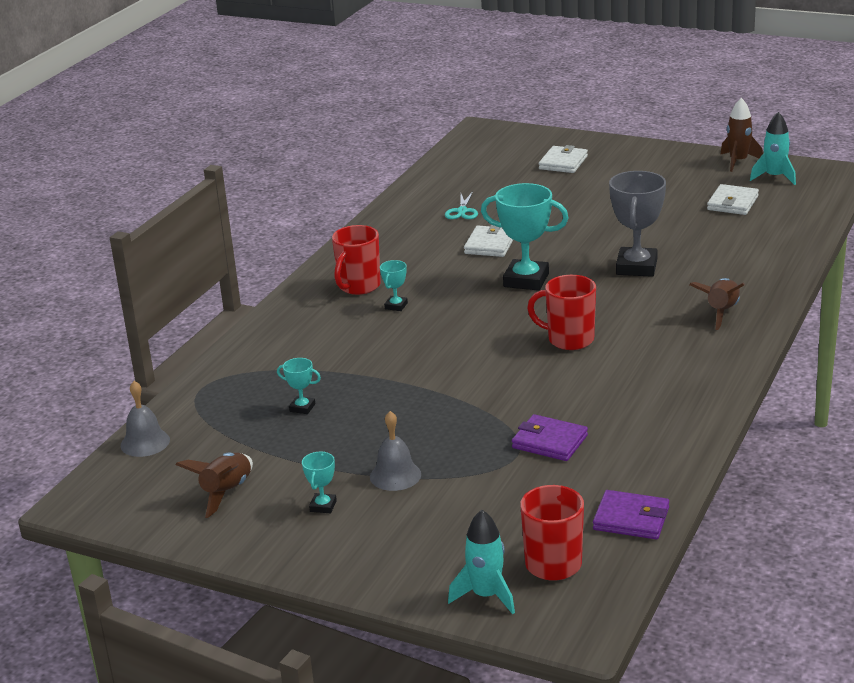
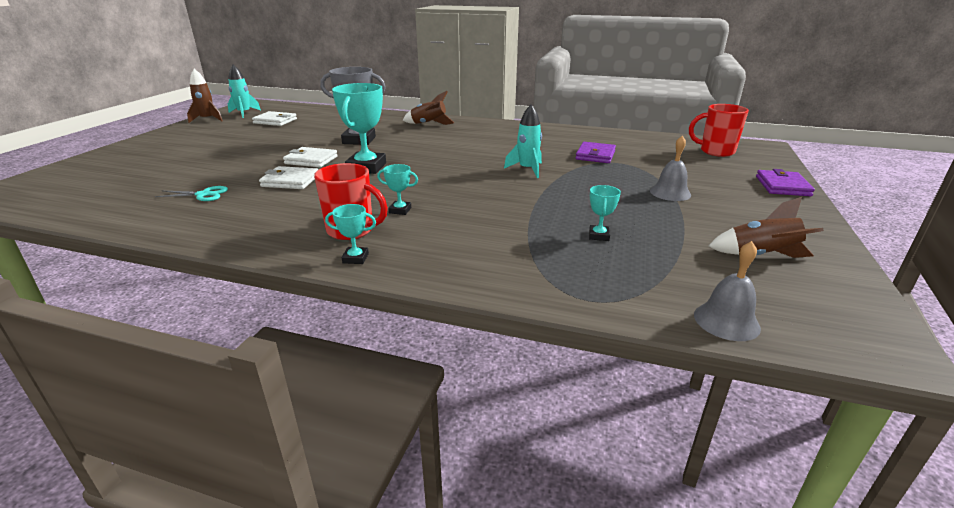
camera: 100 degrees left, 0 degrees up
turquoise trophy [302,452,337,513] -> turquoise trophy moved to [325,204,376,264]
turquoise rocket [448,510,515,614] -> turquoise rocket moved to [504,105,542,178]
red mug [527,275,596,350] -> none
white wallet [539,145,588,173] -> white wallet moved to [283,147,338,168]
purple wallet [593,490,669,539] -> purple wallet moved to [756,169,815,196]

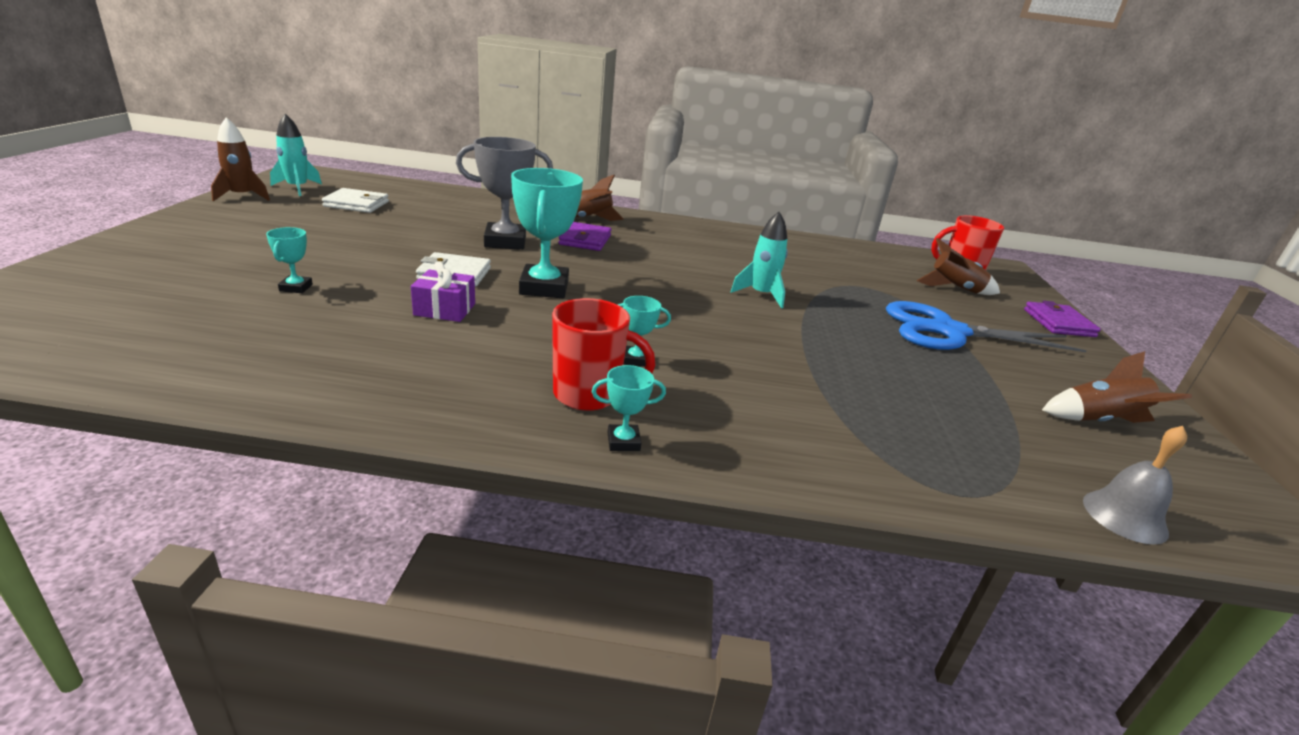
camera: 15 degrees left, 0 degrees up
turquoise scissors [155,186,228,201] -> none
white wallet [259,166,319,189] -> purple gift [411,261,475,322]
purple wallet [575,142,616,163] -> purple wallet moved to [559,222,611,251]
turquoise trophy [589,185,621,241] -> turquoise trophy moved to [266,227,313,293]
grey bell [650,136,691,201] -> blue scissors [886,301,1087,352]
none -> brown rocket [916,238,1000,295]

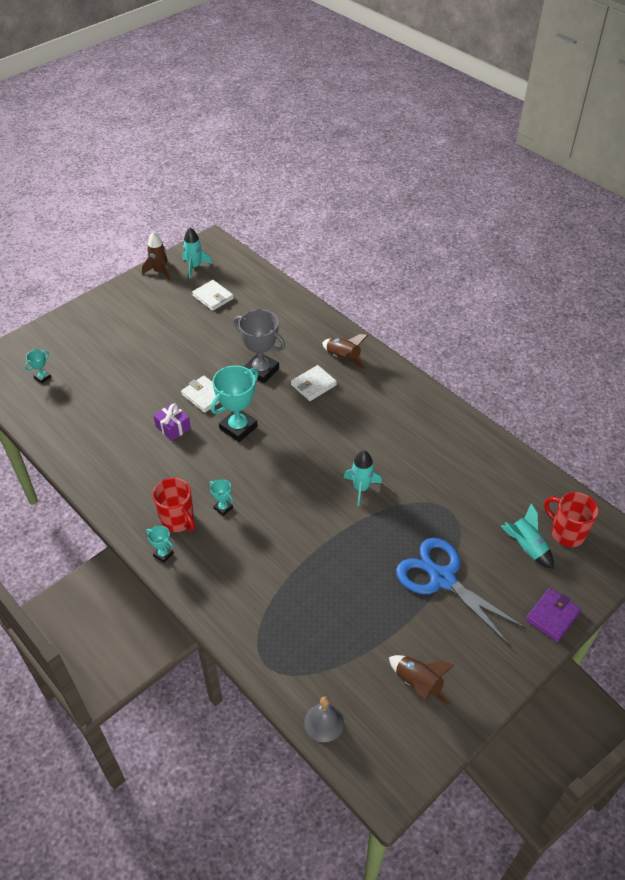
camera: 45 degrees right, 20 degrees up
turquoise trophy [266,227,313,293] -> turquoise trophy moved to [25,349,51,384]
purple wallet [559,222,611,251] -> white wallet [291,365,337,401]
brown rocket [916,238,1000,295] -> turquoise rocket [501,503,554,569]

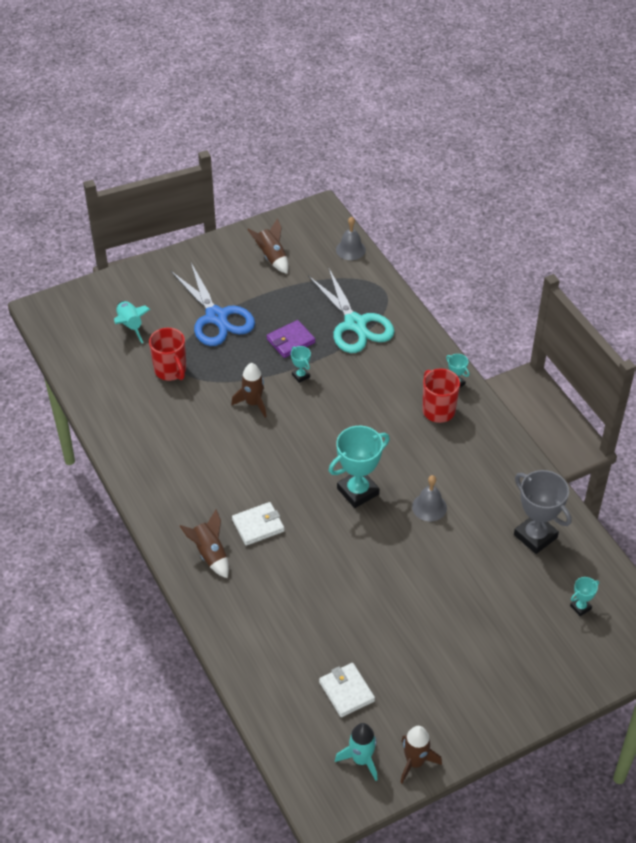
camera: 165 degrees left, 0 degrees up
purple gift [153,403,191,441] -> grey bell [412,475,447,521]
white wallet [181,376,220,413] -> none
turquoise trophy [209,479,233,516] -> turquoise trophy moved to [291,346,311,383]
grey trophy [234,309,285,383] -> grey trophy moved to [514,470,572,554]
turquoise rocket [344,451,382,506] -> brown rocket [231,363,266,417]
purple wallet [526,588,581,642] -> purple wallet moved to [267,320,315,358]
red mug [544,492,598,547] -> red mug moved to [149,328,186,381]
none -> turquoise scissors [308,267,395,353]

